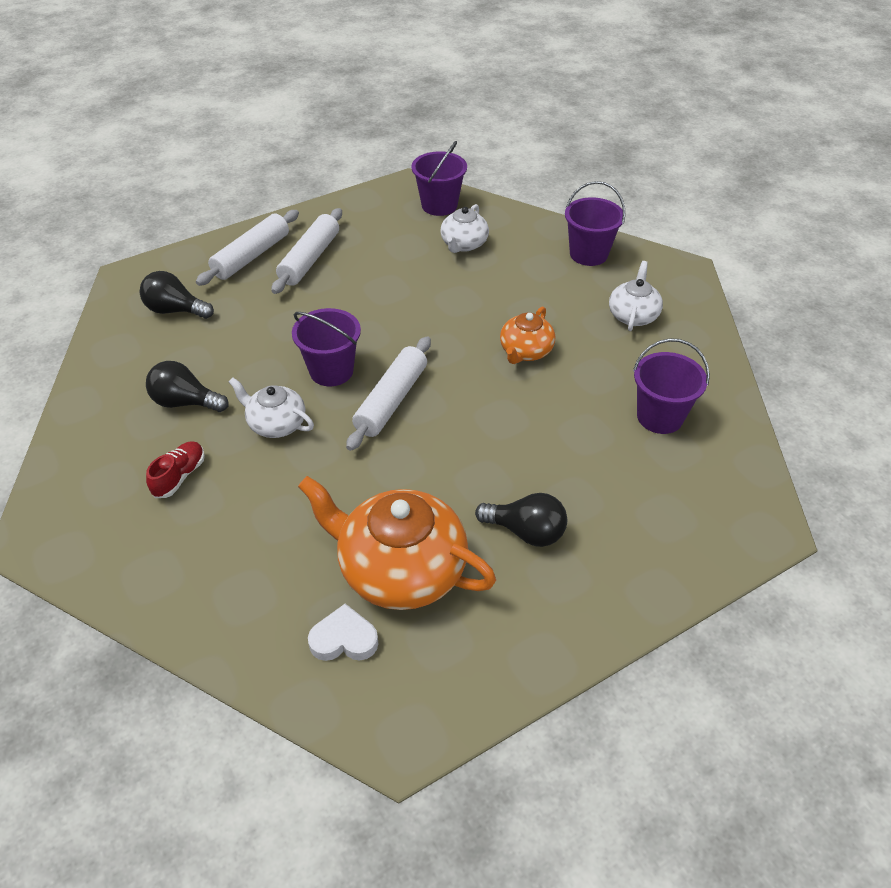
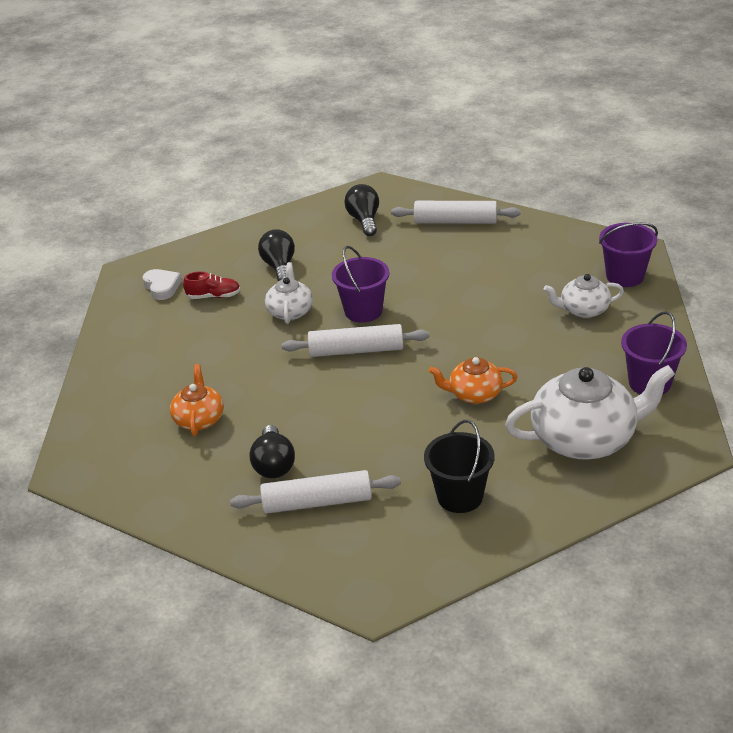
camera: 65 degrees right, 10 degrees down
white rolling pin [271,208,342,294] -> white rolling pin moved to [230,470,401,514]
orange teapot [298,476,496,610] -> orange teapot [170,364,224,436], size x0.54
white heart [308,604,378,661] -> white heart moved to [143,269,182,300]
white teapot [609,261,663,331] -> white teapot [505,365,675,460], size x1.86
purple bucket [633,338,710,434] -> black bucket [424,420,494,513]

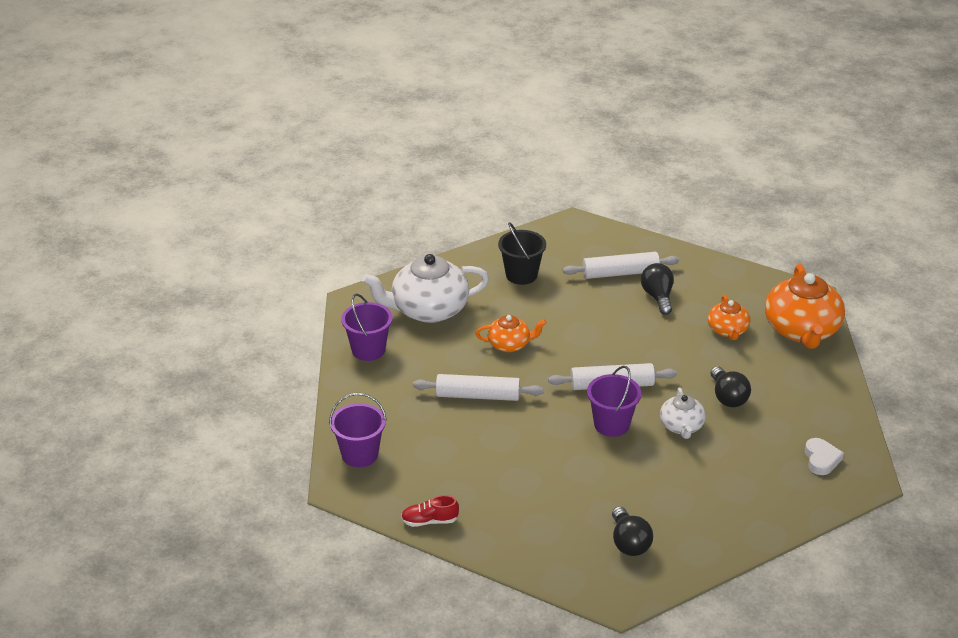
camera: 175 degrees right, 0 degrees up
white heart [143,269,182,300] -> white heart turned 150 degrees counterclockwise [805,438,844,475]
red shoe [183,271,241,299] -> red shoe moved to [401,495,459,527]
black light bulb [258,229,295,281] -> black light bulb moved to [711,366,751,407]
white rolling pin [391,201,521,224] -> white rolling pin moved to [413,374,543,401]
white teapot [544,274,624,318] -> none
none -> orange teapot [765,264,845,349]

